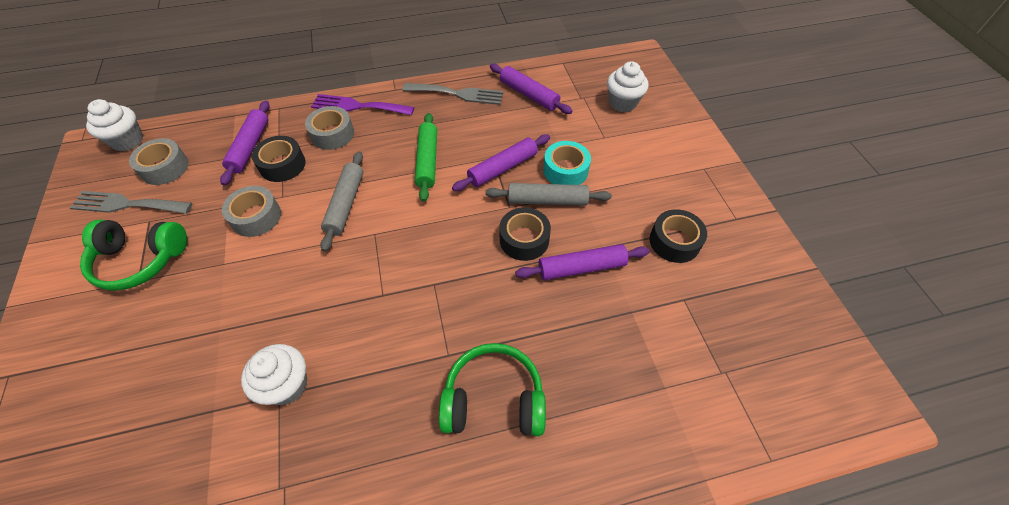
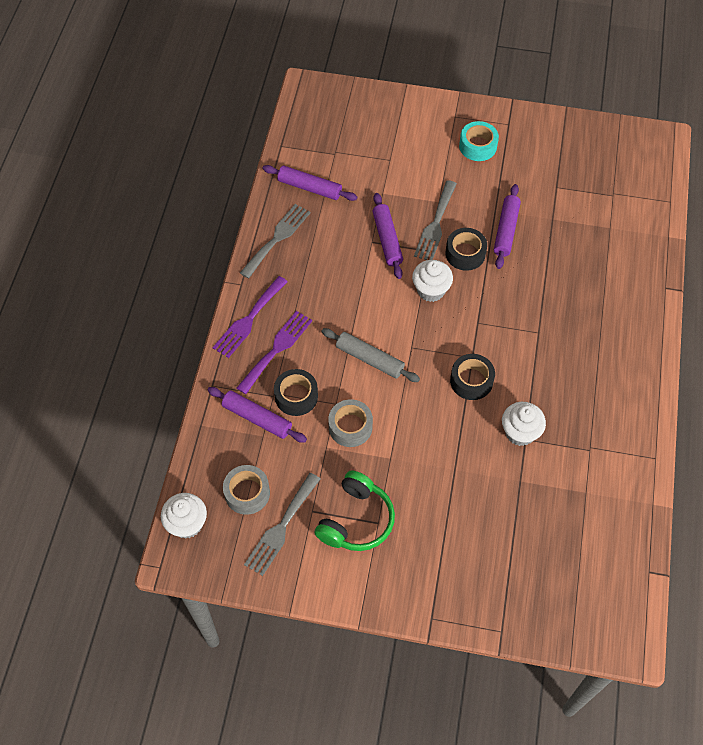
camera: 65 degrees left, 5 degrees up
grey tape [305,106,354,150] -> purple fork [237,311,312,394]
green rolling pin [415,113,437,202] -> none
green headphones [439,343,546,436] -> none
grey rolling pin [485,183,612,206] -> grey fork [414,180,457,260]
purple rolling pin [490,64,572,114] -> purple rolling pin turned 45 degrees clockwise [263,165,357,201]
turquoise tape [543,141,591,185] -> turquoise tape moved to [459,121,499,161]
white cupcake [607,61,649,112] -> white cupcake moved to [412,260,453,302]
black tape [650,209,707,263] -> black tape moved to [450,354,495,400]

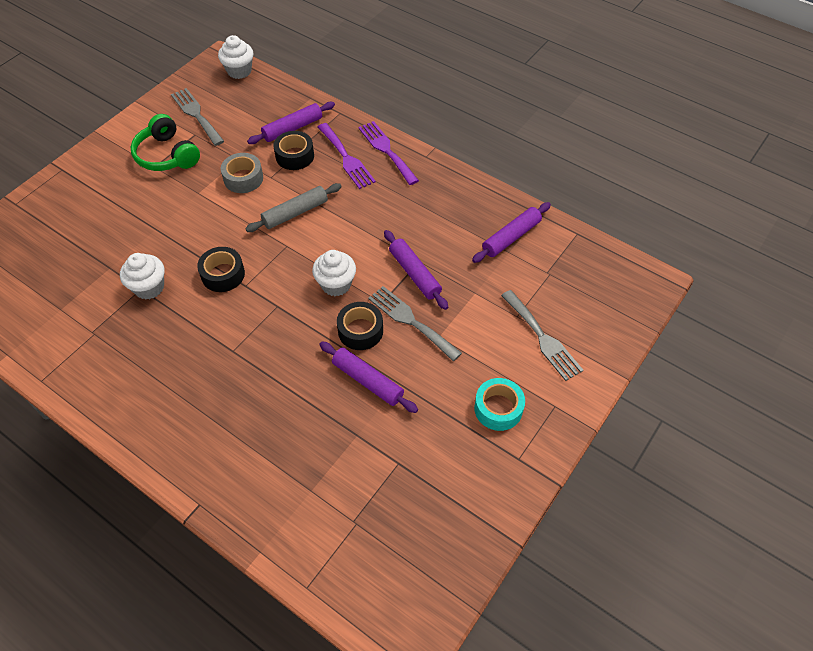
camera: 115 degrees right, 5 degrees down
grey tape [223,465,270,515] -> none
grey fork [240,204,310,279] -> grey fork moved to [501,290,583,381]
purple rolling pin [373,193,403,279] -> purple rolling pin turned 45 degrees clockwise [384,230,448,310]

